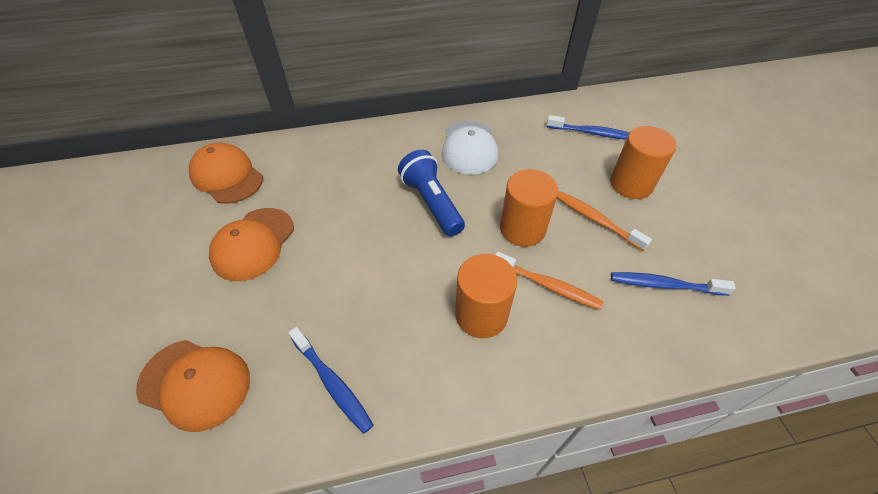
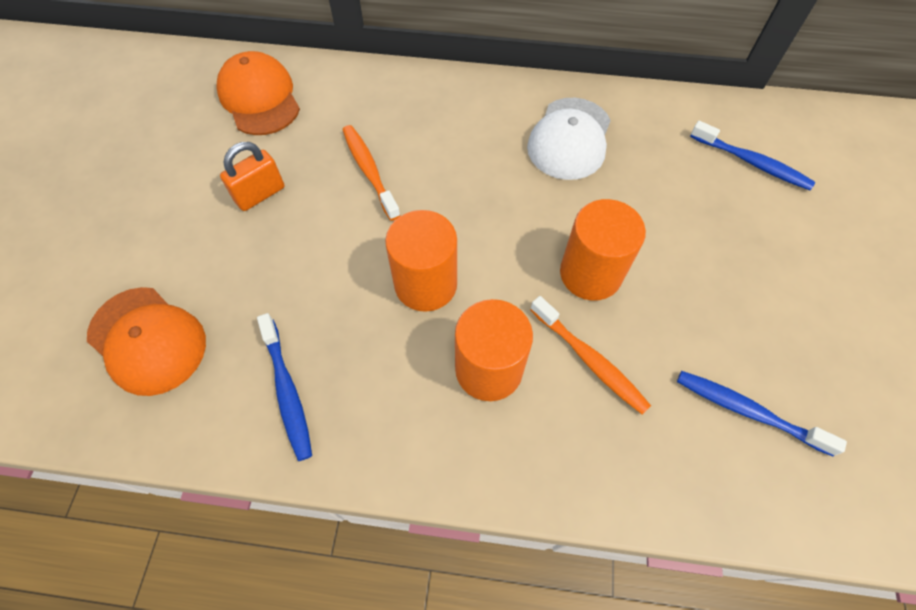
camera: 20 degrees right, 10 degrees up
orange cap [209,208,294,281] -> orange padlock [220,142,285,211]
blue flashlight [398,150,465,237] -> none
orange toothbrush [557,191,652,251] -> orange toothbrush moved to [342,125,401,221]
orange cylinder [610,126,677,199] -> orange cylinder moved to [385,210,457,312]

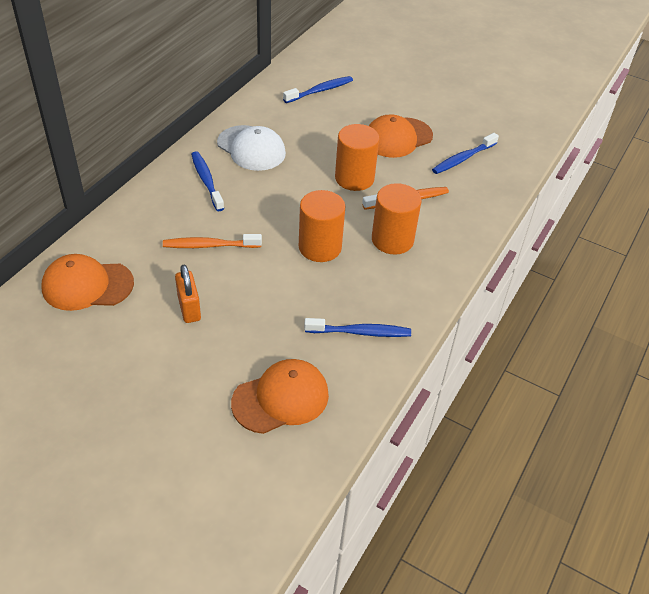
camera: 70 degrees left, 15 degrees down
none -> blue toothbrush [191,151,224,211]
none -> orange cap [369,114,433,158]

